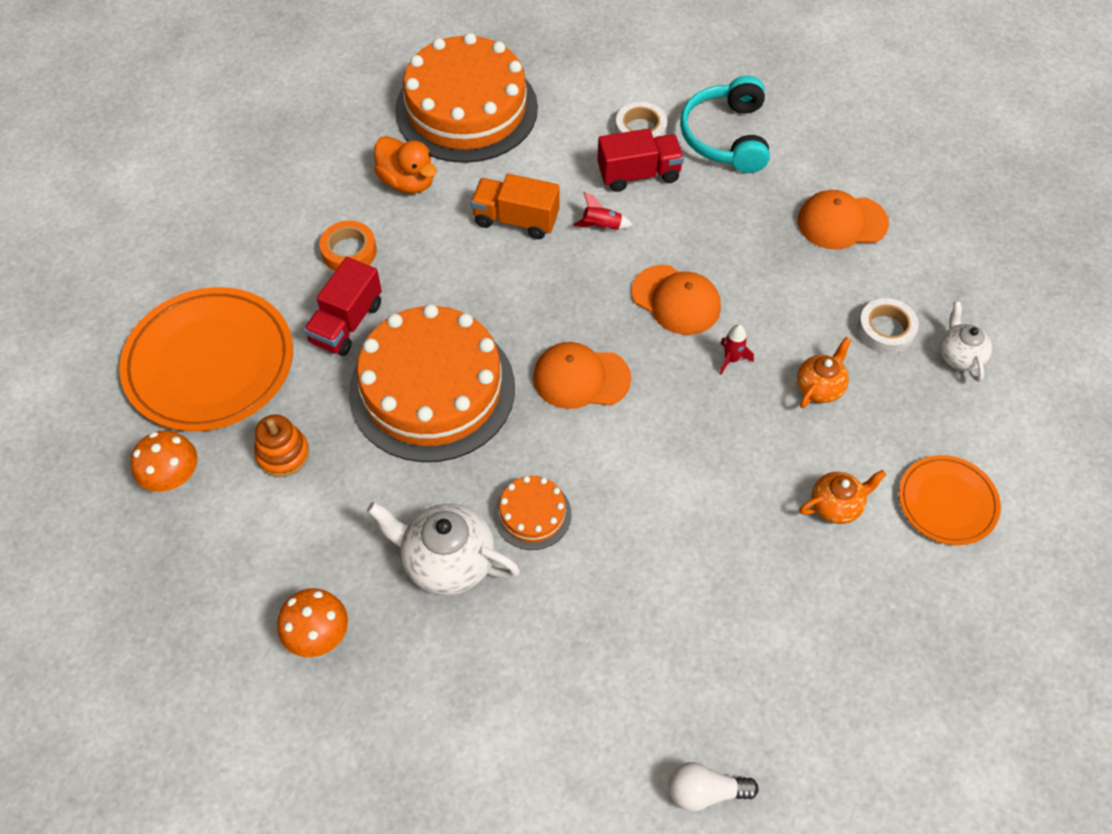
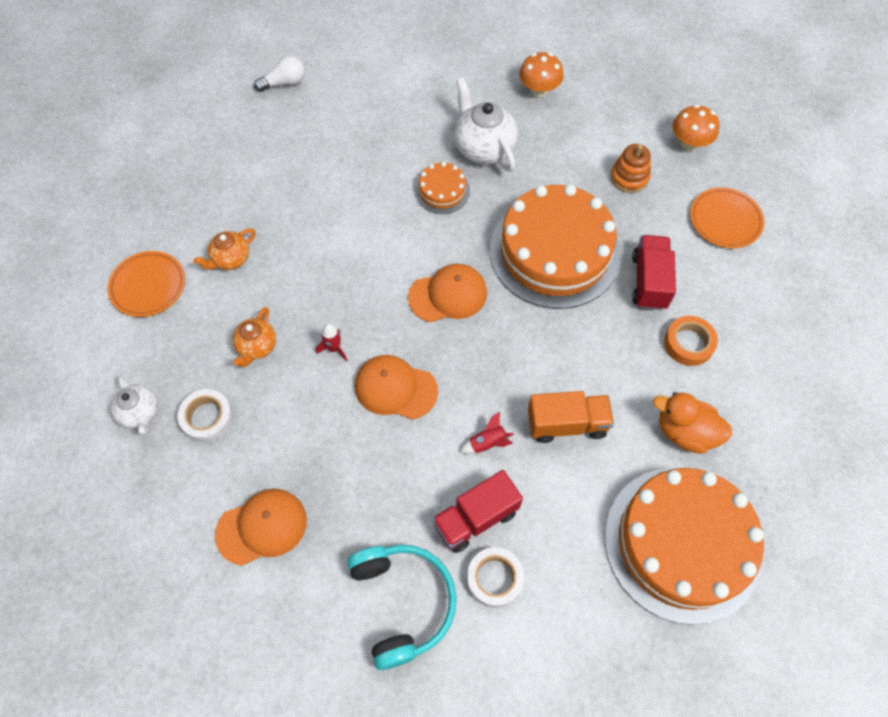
camera: 160 degrees right, 5 degrees up
orange plate [119,287,293,431] -> orange plate [690,188,764,248], size x0.55
white teapot [367,502,520,596] -> white teapot turned 120 degrees counterclockwise [454,78,518,172]

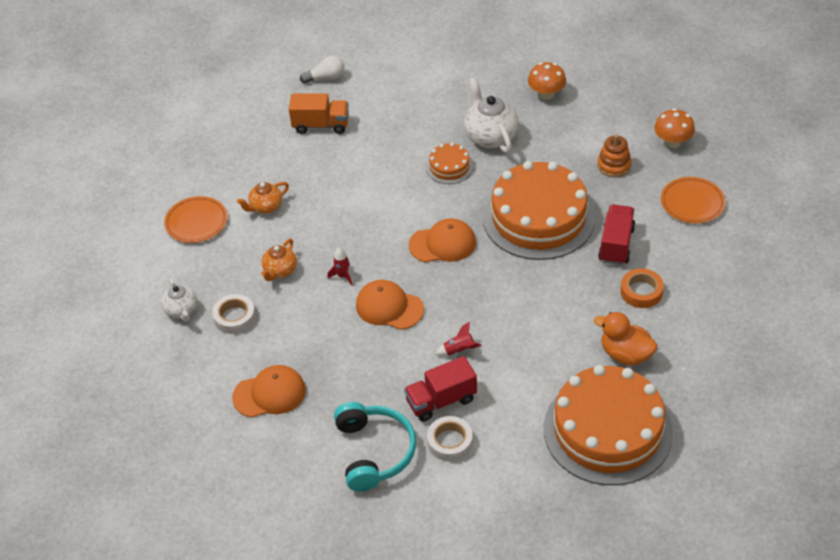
camera: 10 degrees right, 15 degrees down
orange truck [528,391,614,443] -> orange truck moved to [289,93,349,134]

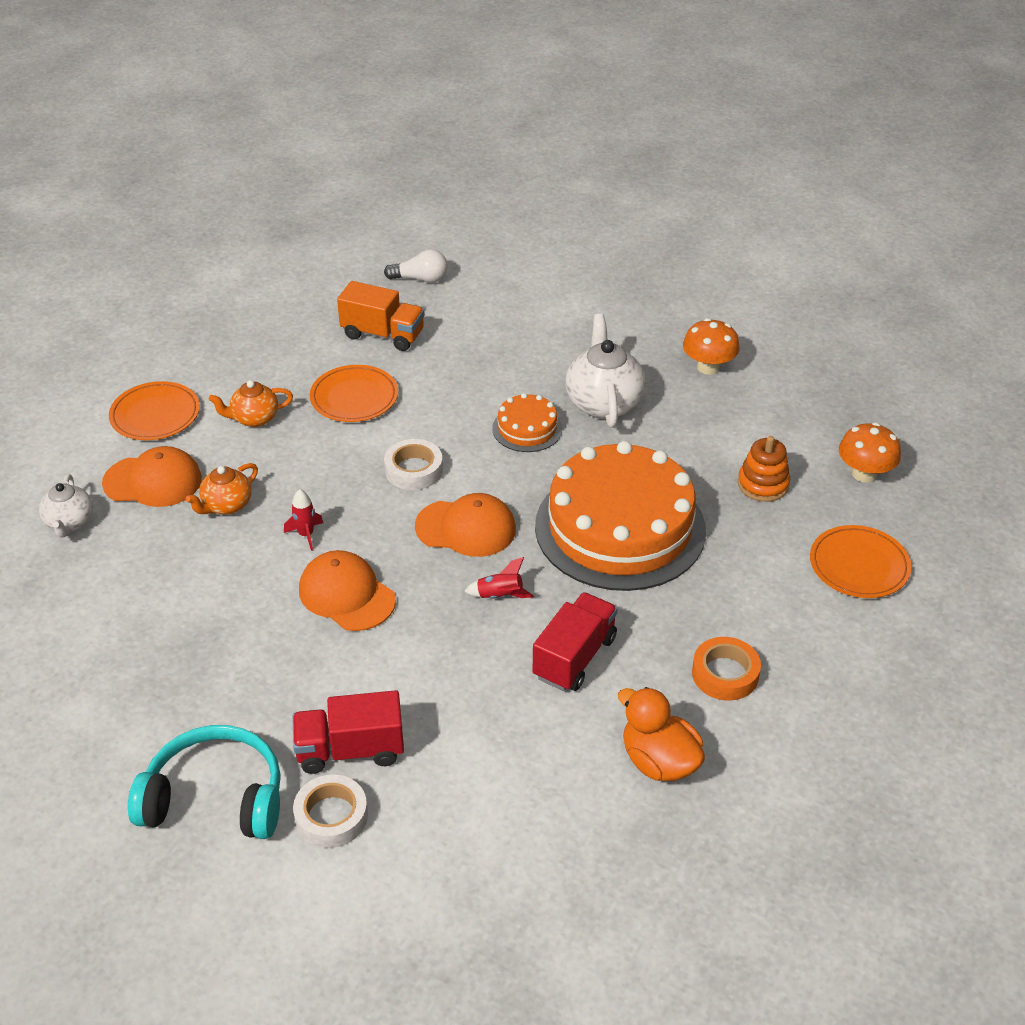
camera: 15 degrees right, 5 degrees down
white tape [212,294,256,334] -> white tape moved to [384,439,443,490]
orange cap [232,365,306,418] -> orange cap moved to [102,446,202,507]
turquoise headphones [334,402,416,492] -> turquoise headphones turned 90 degrees counterclockwise [128,725,281,839]
red rocket [435,321,482,356] -> red rocket moved to [464,557,534,599]
orange cake [544,365,673,485] -> none
red truck [598,204,635,265] -> red truck moved to [533,592,618,691]
none -> orange plate [310,365,398,422]

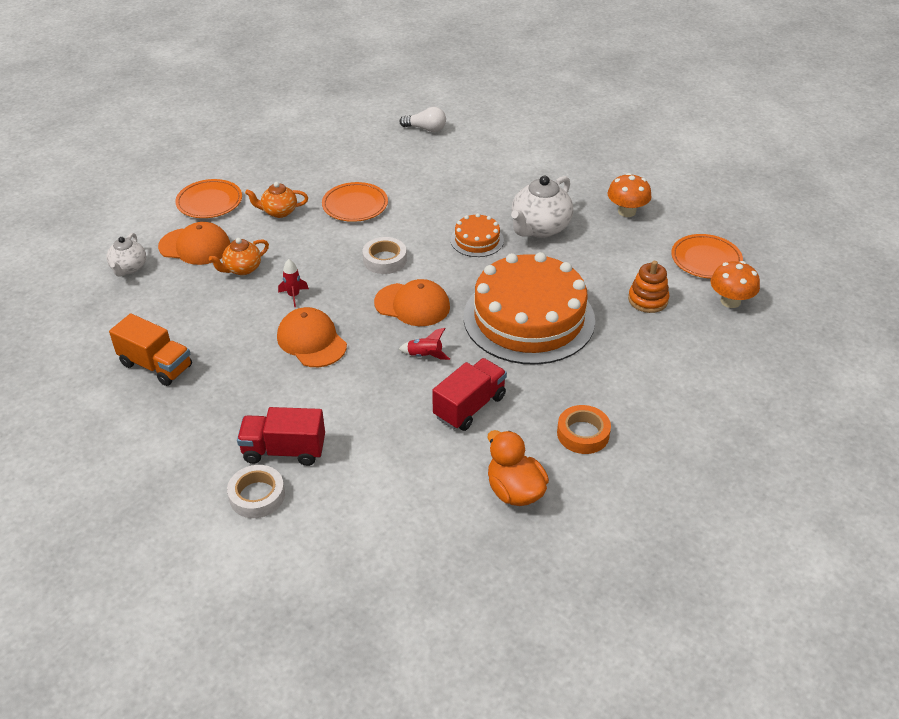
camera: 10 degrees right, 0 degrees up
turquoise headphones [128,725,281,839] -> none
orange truck [337,281,425,351] -> orange truck moved to [109,313,192,386]
white teapot [565,314,646,428] -> white teapot turned 150 degrees counterclockwise [511,175,573,238]
orange plate [810,525,911,598] -> orange plate moved to [671,234,743,279]

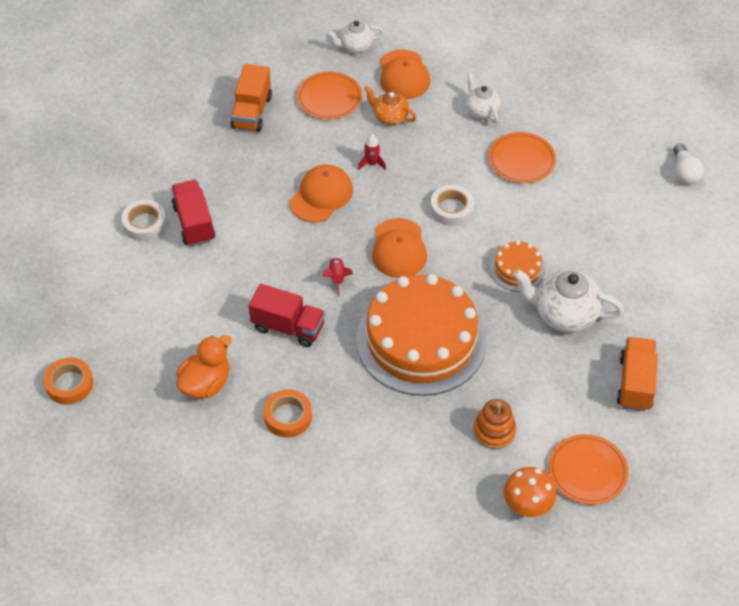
camera: 70 degrees right, 10 degrees up
orange plate [175,179,242,218] -> orange plate moved to [297,71,362,120]
orange teapot [245,182,308,218] -> white teapot [465,73,501,123]
orange mushroom [608,173,652,217] -> orange truck [617,337,658,411]
none -> orange tape [43,357,93,405]

